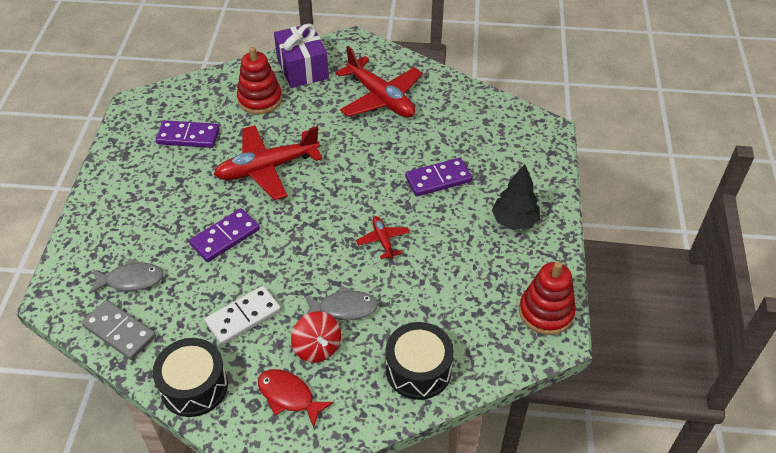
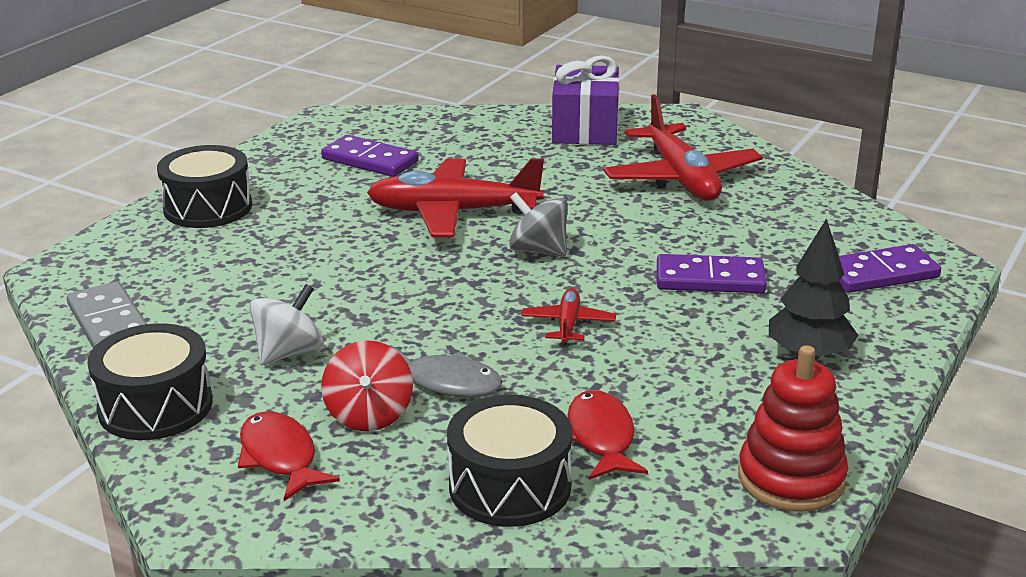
camera: 25 degrees right, 20 degrees down
grey fish [89,258,164,294] -> none
purple domino [189,208,260,262] -> purple domino moved to [839,244,941,293]
white domino [204,286,281,345] -> white spinning top [249,284,324,365]
red stacking toy [237,47,282,114] -> none
none -> black drum [157,145,252,228]
none -> grey spinning top [509,193,568,257]
none -> red fish [567,390,648,480]

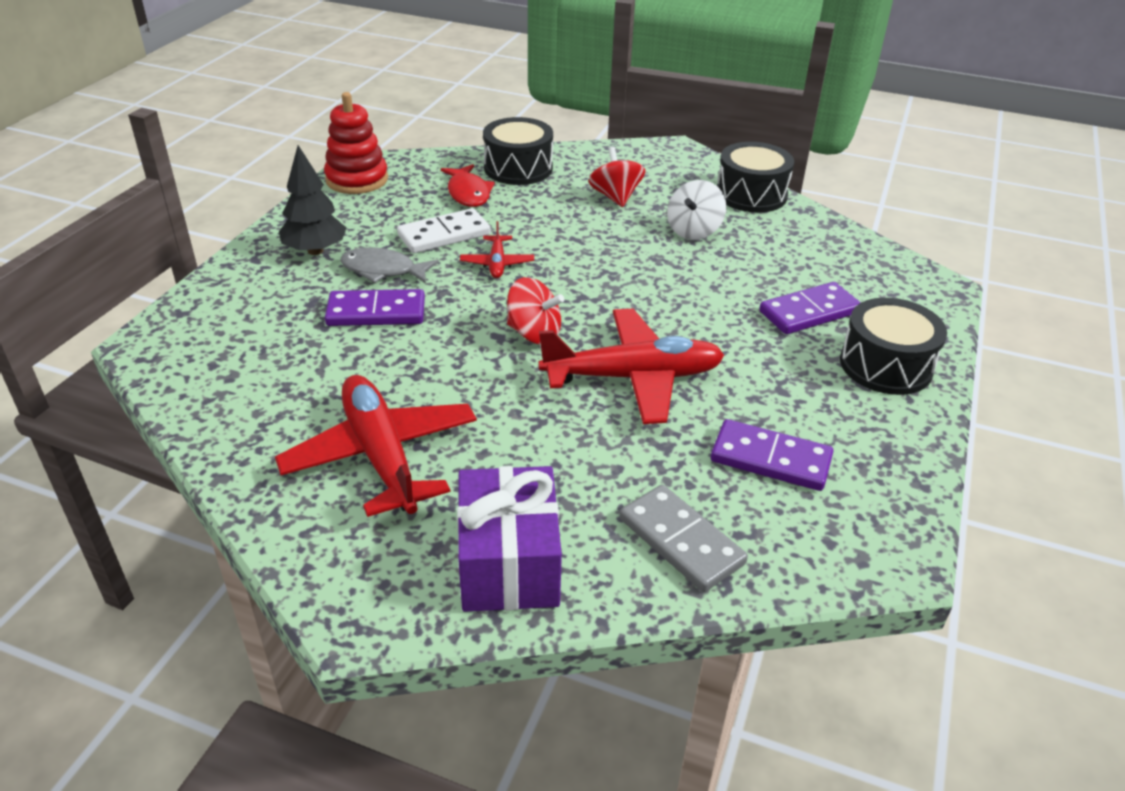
camera: 170 degrees right, 10 degrees up
grey domino [67,281,147,348] -> grey domino moved to [620,485,748,592]
red fish [238,411,340,501] -> none
grey fish [395,347,502,397] -> grey fish moved to [340,247,439,284]
grey spinning top [509,193,568,257] -> red spinning top [507,277,564,345]
purple domino [839,244,941,293] -> purple domino moved to [759,282,861,334]
none -> white domino [397,208,491,253]

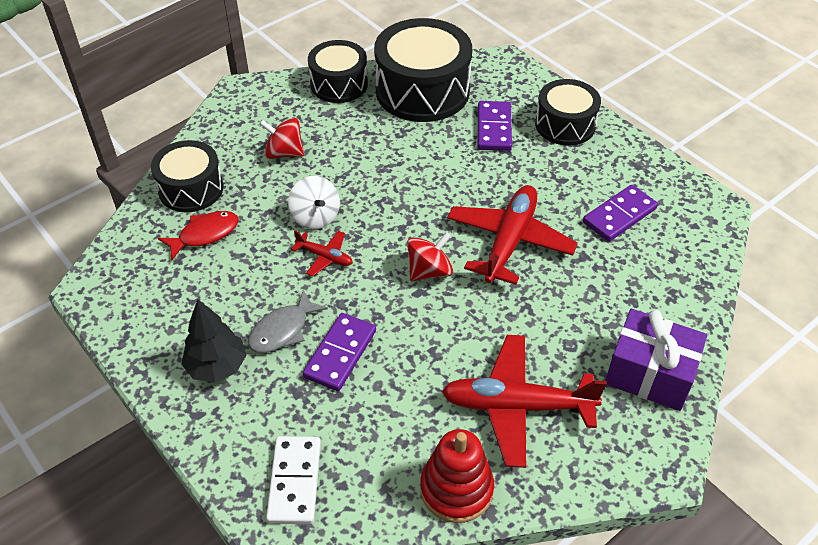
camera: 60 degrees left, 10 degrees up
red stacking toy [324,92,388,194] -> red stacking toy moved to [420,429,494,523]
white domino [397,208,491,253] -> white domino moved to [266,436,321,524]
red fish [441,164,495,207] -> red fish turned 45 degrees counterclockwise [158,211,239,260]
grey domino [620,485,748,592] -> none
white spinning top [667,180,726,240] -> white spinning top moved to [288,176,340,229]
none -> black drum [374,18,472,122]

